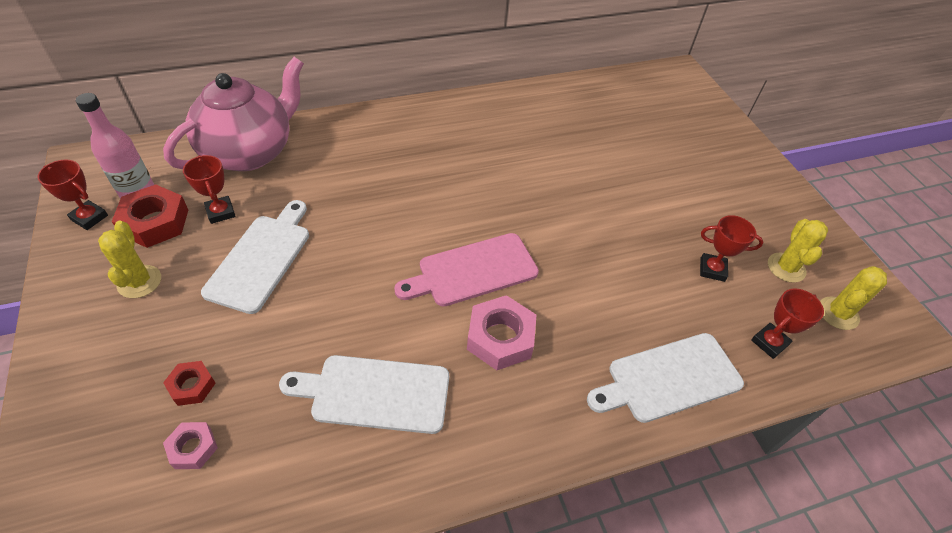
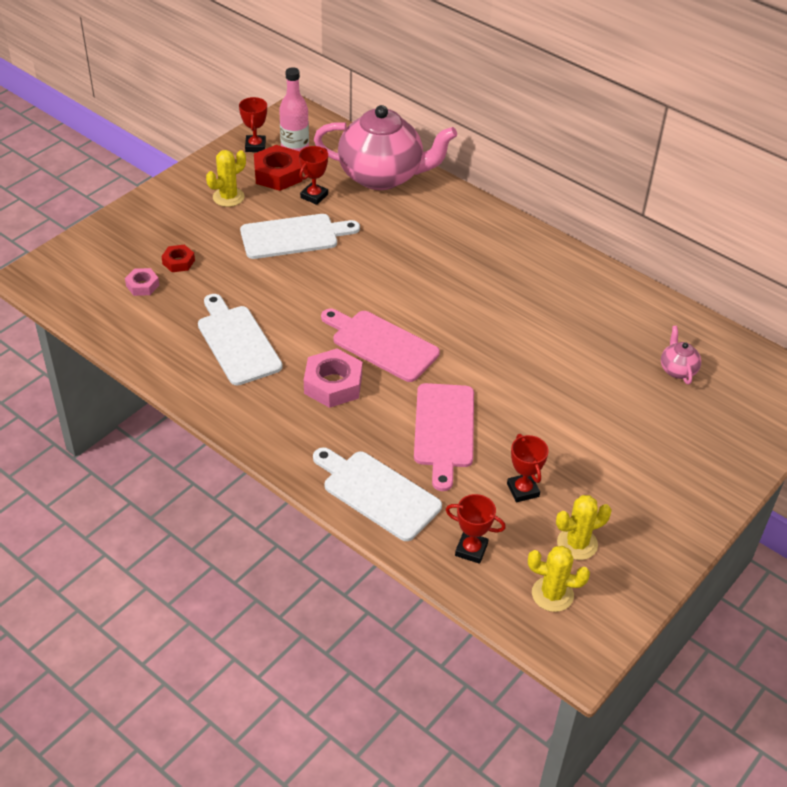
camera: 60 degrees right, 5 degrees down
none -> pink cutting board [414,383,474,491]
none -> pink teapot [661,326,701,384]

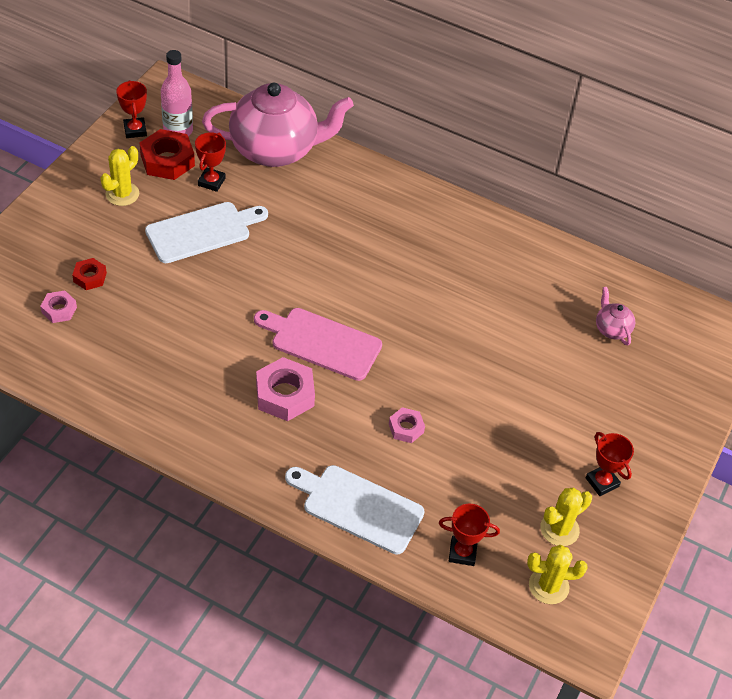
camera: 15 degrees left, 5 degrees up
white cutting board [198,294,283,386] -> none
pink cutting board [414,383,474,491] -> pink nut [389,407,425,443]
red trophy [507,434,549,502] -> red trophy moved to [585,432,634,496]

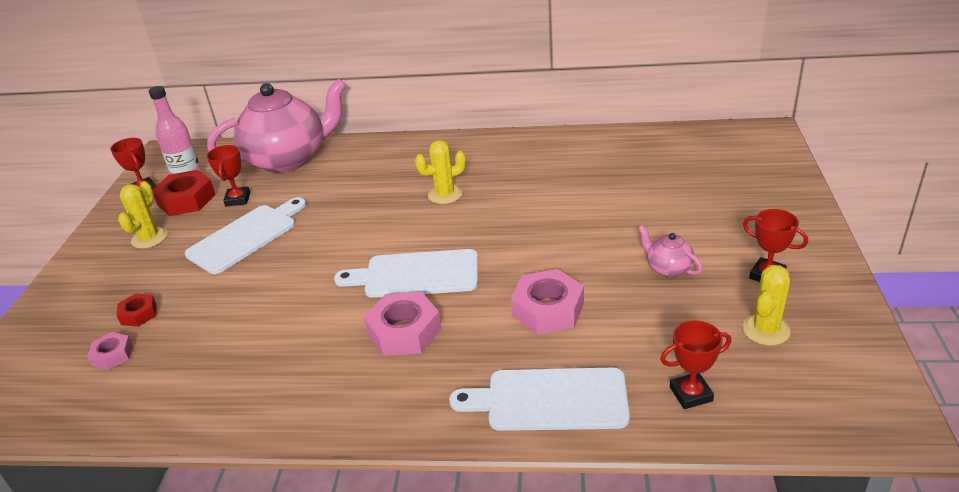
camera: 15 degrees left, 15 degrees down
pink cutting board [254,308,382,381] -> white cutting board [334,249,478,298]
pink nut [389,407,425,443] -> pink nut [511,269,584,334], size x1.78
yellow cactus [527,545,588,604] -> yellow cactus moved to [415,140,466,204]
pink teapot [596,287,635,345] -> pink teapot moved to [638,225,703,277]

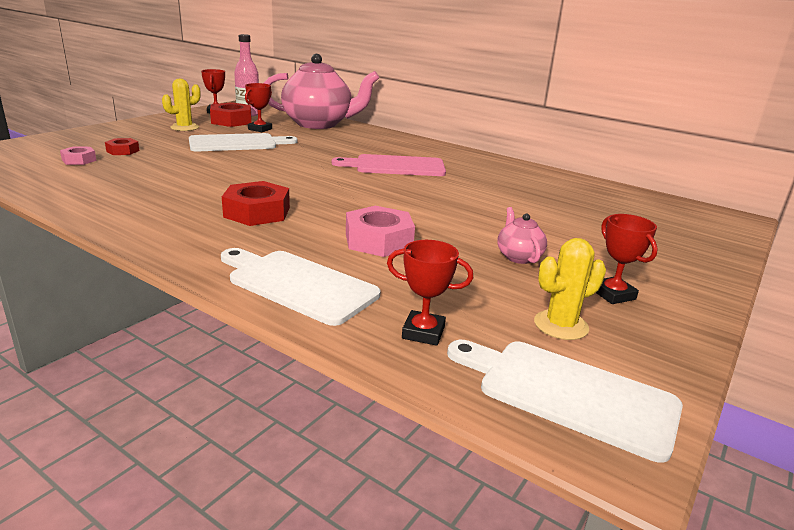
camera: 25 degrees right, 10 degrees down
white cutting board [334,249,478,298] -> white cutting board moved to [447,340,683,463]
pink nut [364,291,441,356] -> red nut [222,181,290,226]
yellow cactus [415,140,466,204] -> pink cutting board [332,154,446,176]

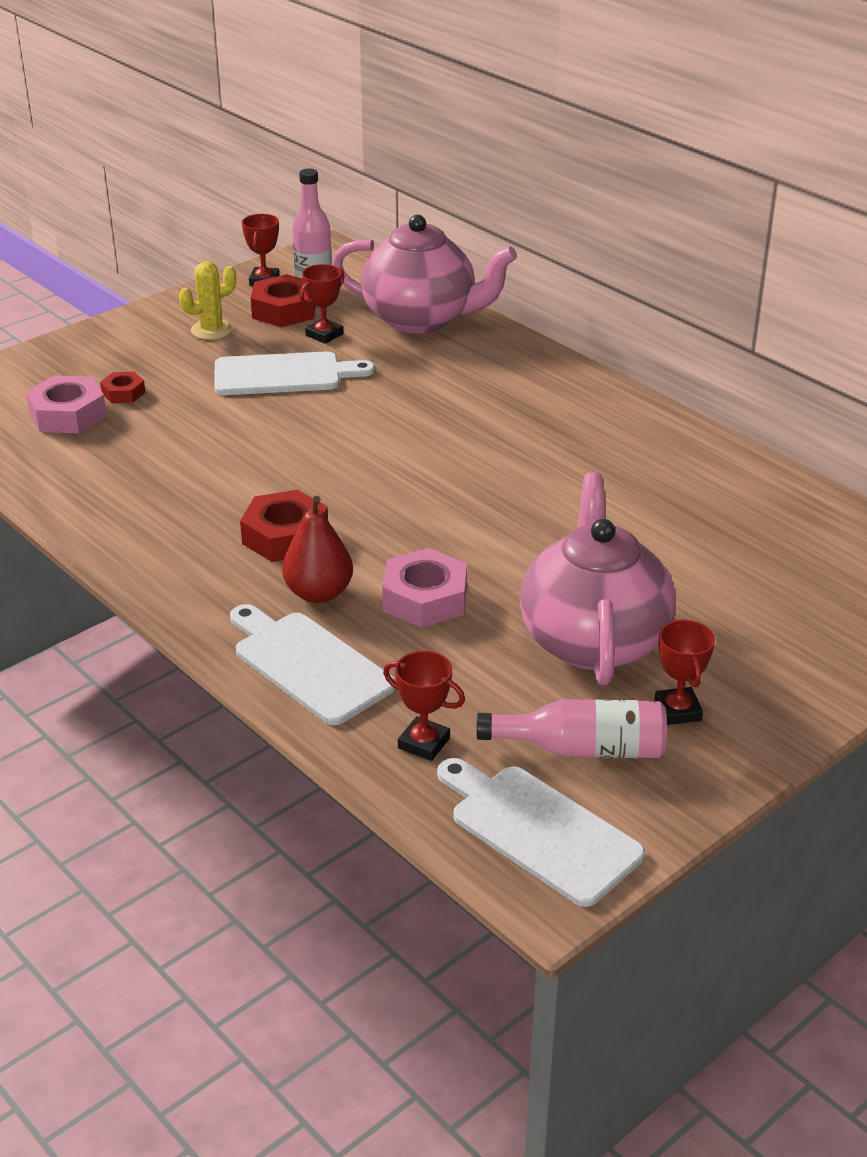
camera: 15 degrees right, 10 degrees up
pink nut [60,146,97,165] -> pink nut [26,375,107,434], size x1.78
pink cutting board [332,154,446,176] -> none
pink teapot [497,207,547,264] -> pink teapot [520,473,676,686], size x2.46
yellow cactus [534,238,606,340] -> pink bottle [477,699,667,758]
none -> red pear [282,496,353,603]

